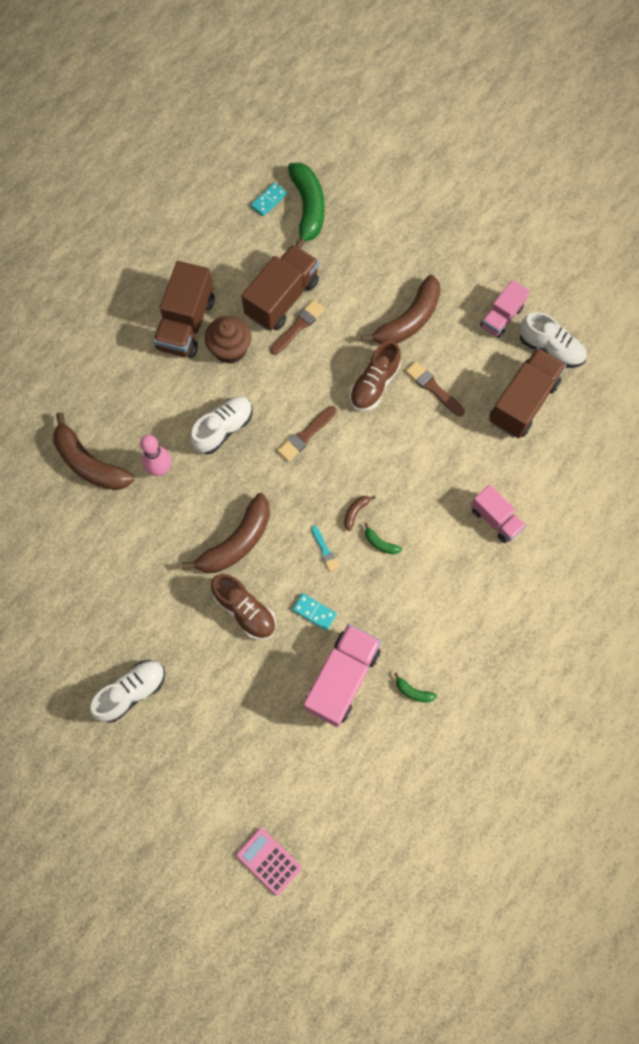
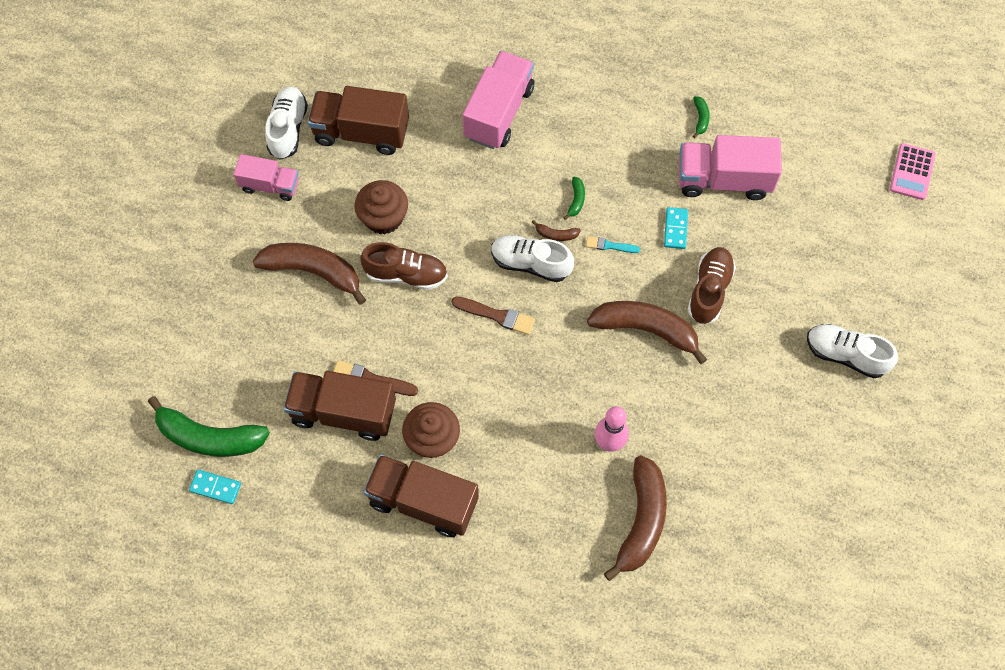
camera: 115 degrees left, 5 degrees down
brown truck [153,261,214,358] -> brown truck turned 150 degrees counterclockwise [364,454,479,537]
white shoe [190,396,253,454] -> white shoe moved to [491,235,574,282]
green banana [288,163,324,249] -> green banana turned 135 degrees counterclockwise [148,396,270,457]
turquoise brush [311,526,339,571] -> turquoise brush turned 120 degrees counterclockwise [586,236,640,253]
brown brush [406,361,465,416] -> brown cupcake [355,180,408,234]
pink truck [471,485,526,543] -> pink truck [463,51,534,149], size x1.64

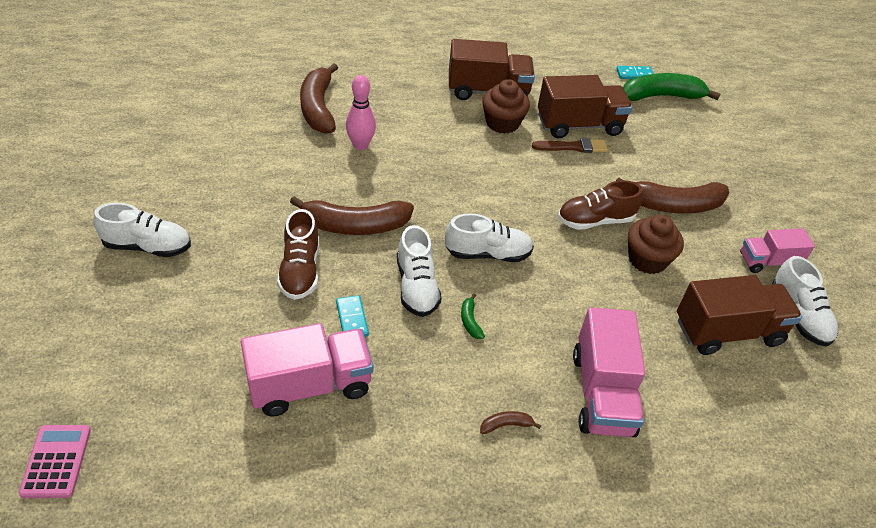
camera: 155 degrees right, 20 degrees down
brown brush [452,297,535,335] -> none
brown banana [532,220,581,241] -> brown banana moved to [480,411,541,434]
turquoise brush [586,236,640,253] -> white shoe [397,225,442,317]
green banana [693,96,710,138] -> none

